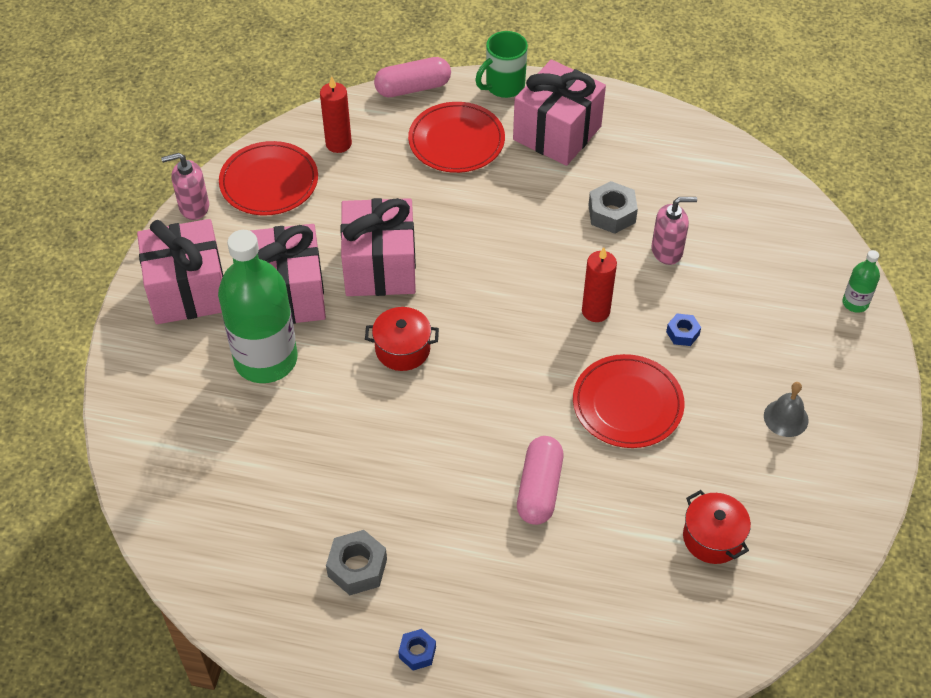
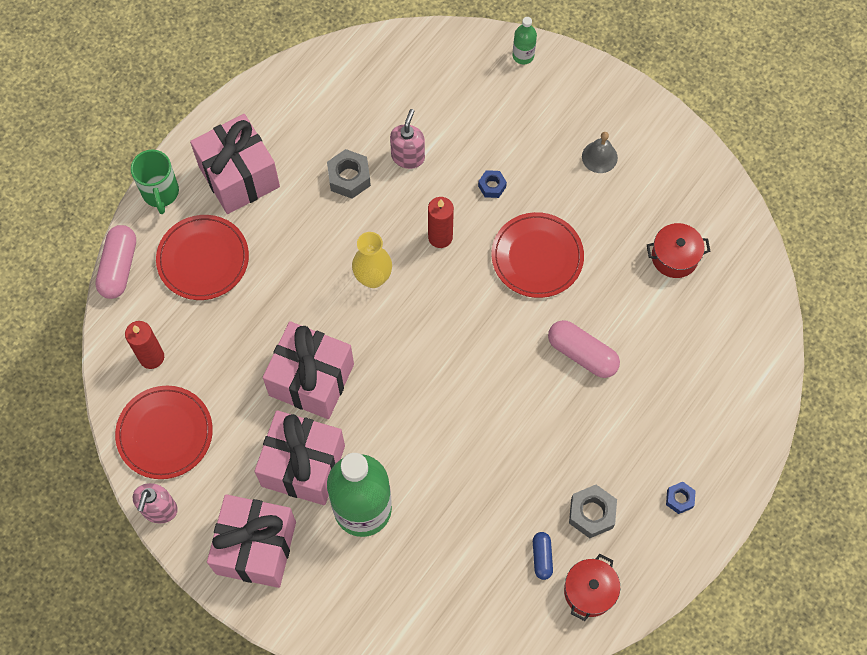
camera: 65 degrees left, 15 degrees up
red pot [365,307,439,371] -> red pot moved to [564,554,620,621]
none -> yellow vase [352,232,392,288]
none -> blue capsule [533,532,553,580]

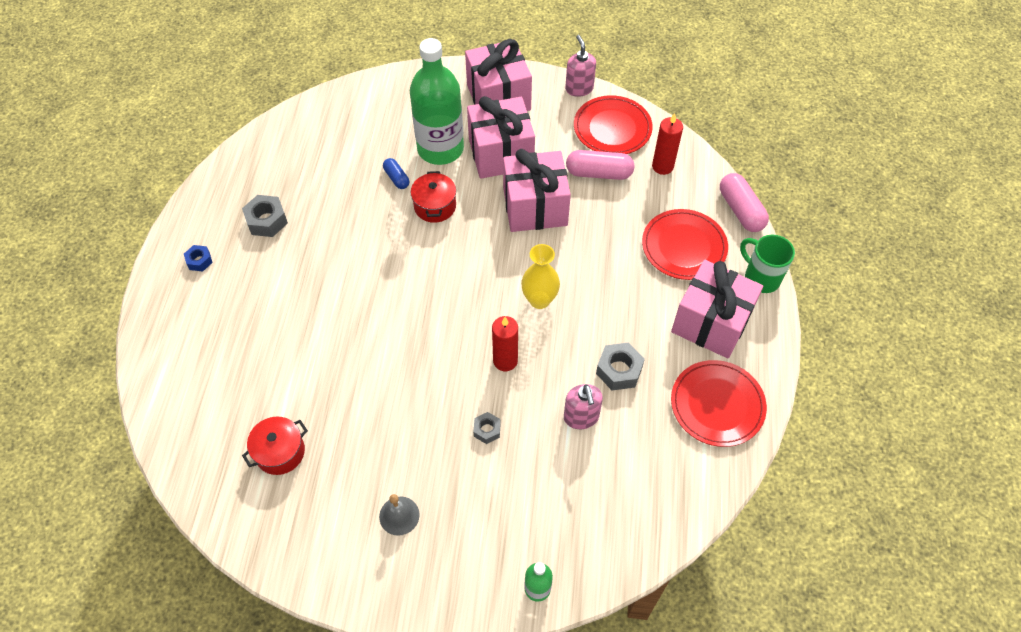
camera: 150 degrees right, 10 degrees down
blue nut [478,170,507,198] -> grey nut [474,412,500,444]
red plate [492,212,584,298] -> red plate moved to [671,360,767,447]
blue capsule [533,532,553,580] -> blue capsule moved to [383,158,409,189]
pink capsule [548,320,620,378] -> pink capsule moved to [566,150,635,180]
red pot [564,554,620,621] -> red pot moved to [411,171,456,223]

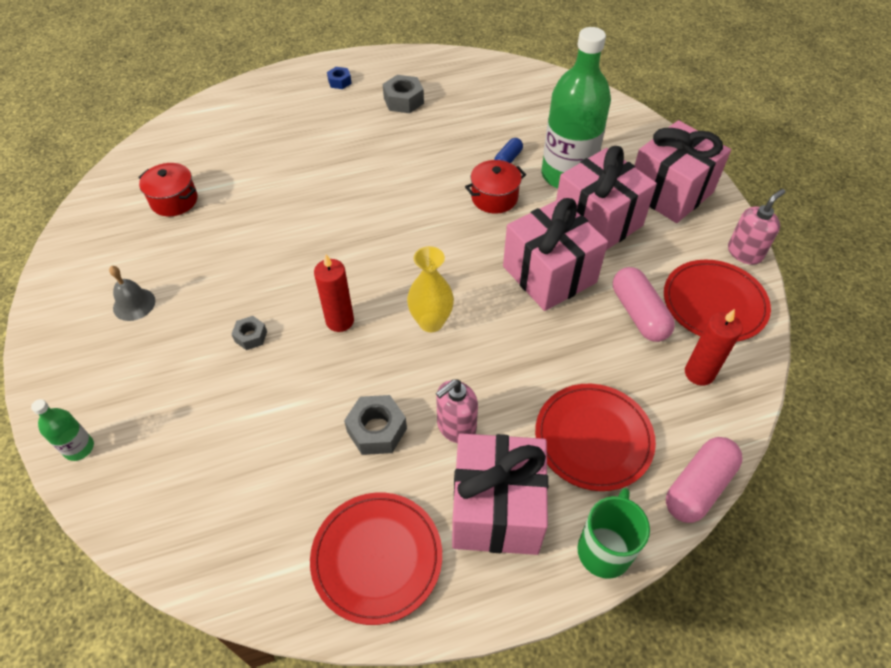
camera: 65 degrees right, 5 degrees down
pink soap dispenser [564,384,603,429] -> pink soap dispenser moved to [436,379,478,443]

